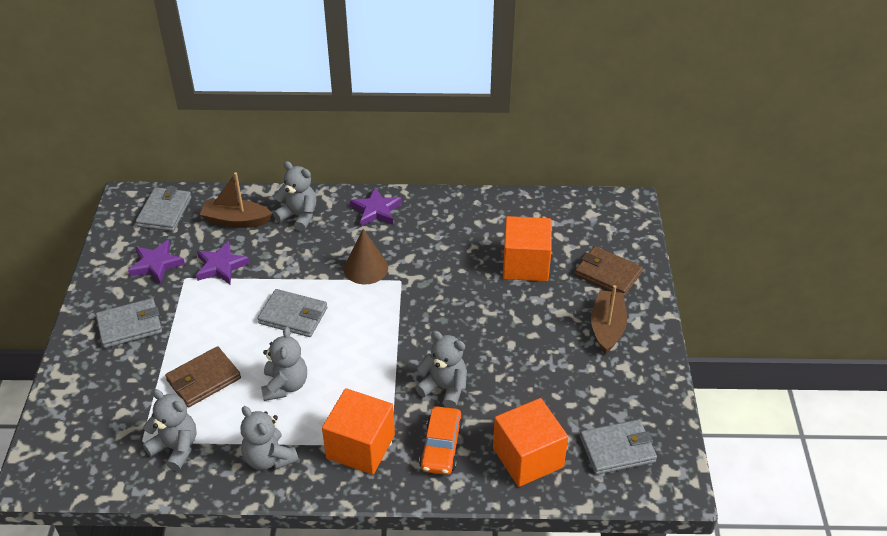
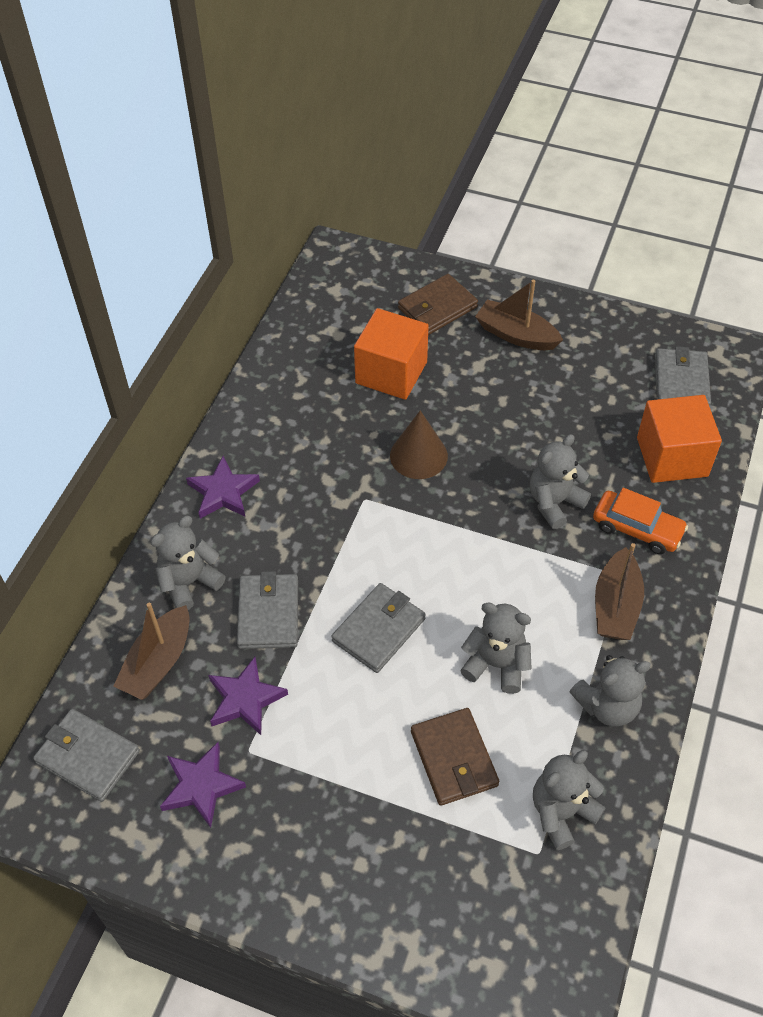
camera: 70 degrees left, 10 degrees up
grey wallet [96,298,162,348] -> grey wallet moved to [237,571,298,649]
orange cube [322,388,395,475] -> brown boat [595,543,644,640]
brown cone [344,229,388,284] -> brown cone moved to [390,410,448,479]

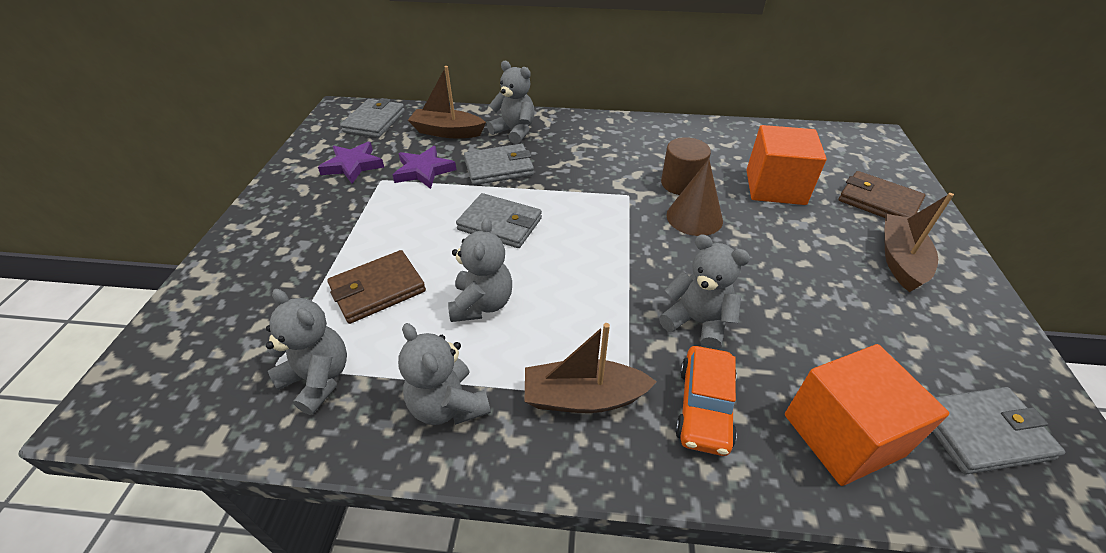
camera: 75 degrees right, 10 degrees down
purple star [186,456,260,519] -> none
none -> brown cylinder [661,137,711,195]

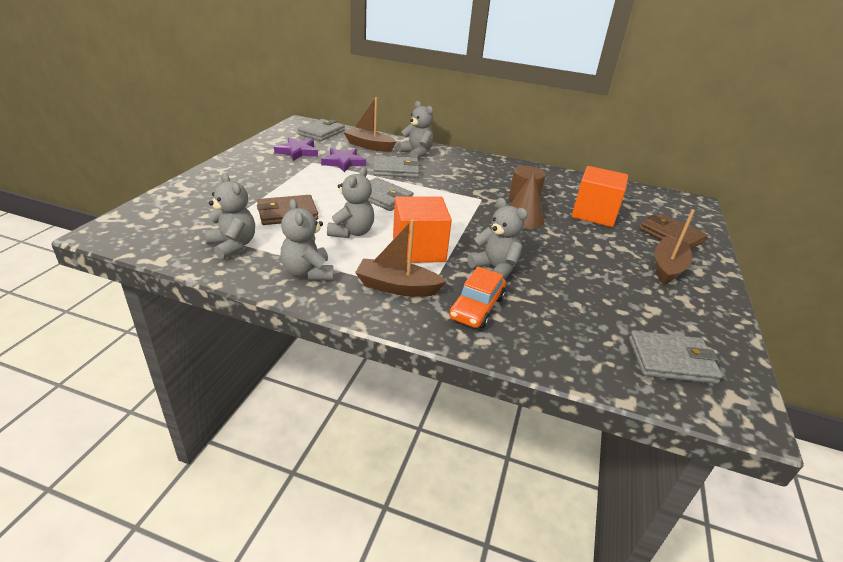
camera: 10 degrees right, 10 degrees down
orange cube [785,344,949,486] -> orange cube moved to [393,196,452,263]

